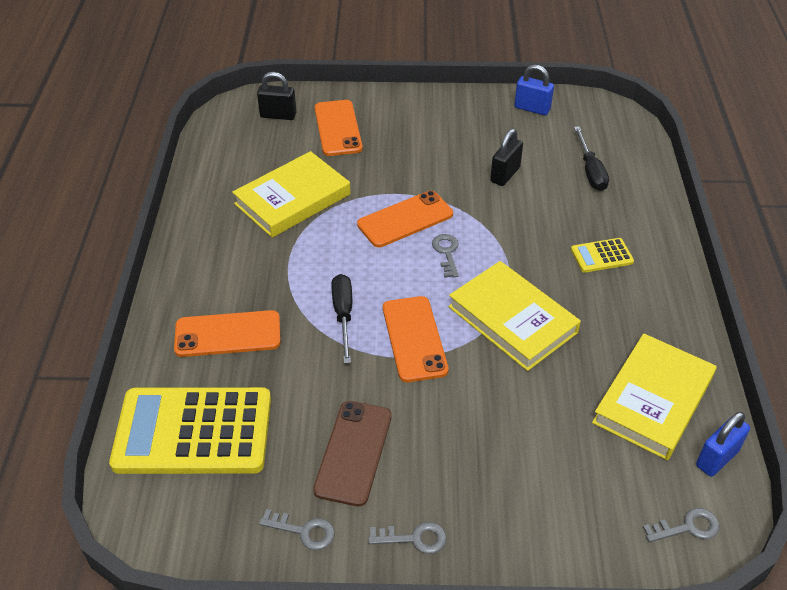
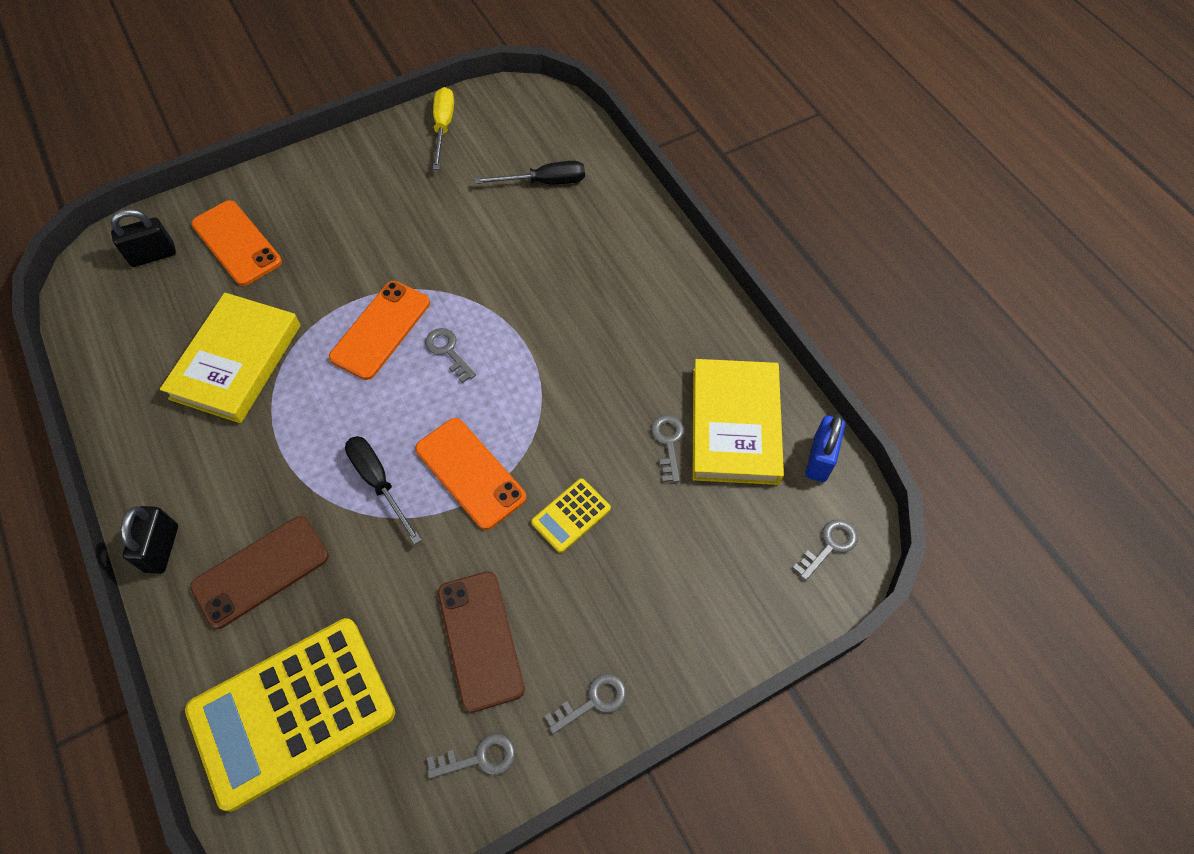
camera: 30 degrees left, 15 degrees up
orange phone [174,310,281,357] -> brown phone [190,516,329,629]
yellow book [448,261,581,371] -> none
black padlock [490,129,523,186] -> black padlock moved to [121,506,178,574]
blue padlock [514,65,554,115] -> yellow screwdriver [433,87,454,170]
yellow calculator [571,238,634,273] -> yellow calculator moved to [531,478,611,553]
black screwdriver [574,126,609,191] -> black screwdriver turned 60 degrees counterclockwise [474,161,585,184]
none -> grey key [651,415,684,482]

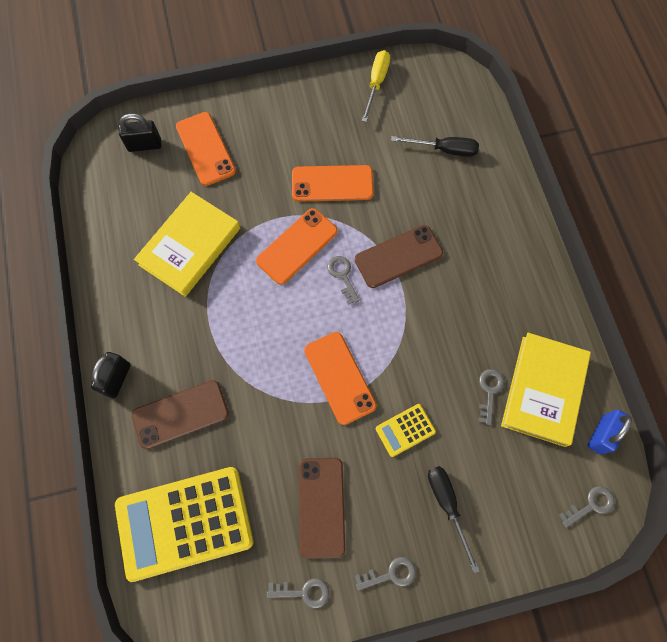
camera: 15 degrees right, 10 degrees up
black screwdriver [345,436,421,544] -> black screwdriver moved to [428,466,480,573]
none -> orange phone [292,165,373,202]
none -> brown phone [355,225,443,288]

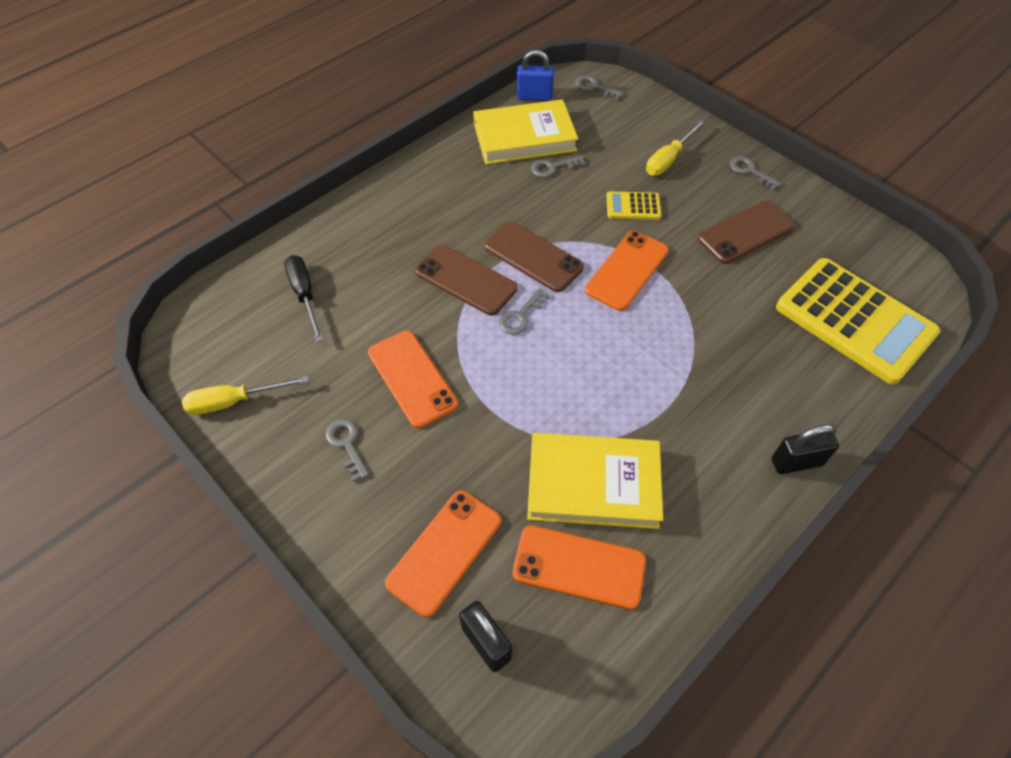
camera: 120 degrees left, 15 degrees down
brown phone [132,380,229,449] -> brown phone moved to [484,221,584,292]
orange phone [256,208,338,285] -> orange phone moved to [513,525,646,610]
grey key [267,578,329,608] -> grey key moved to [325,419,369,482]
yellow calculator [376,404,436,457] -> yellow calculator turned 150 degrees clockwise [606,191,661,220]
black screwdriver [428,466,480,573] -> yellow screwdriver [646,120,705,175]

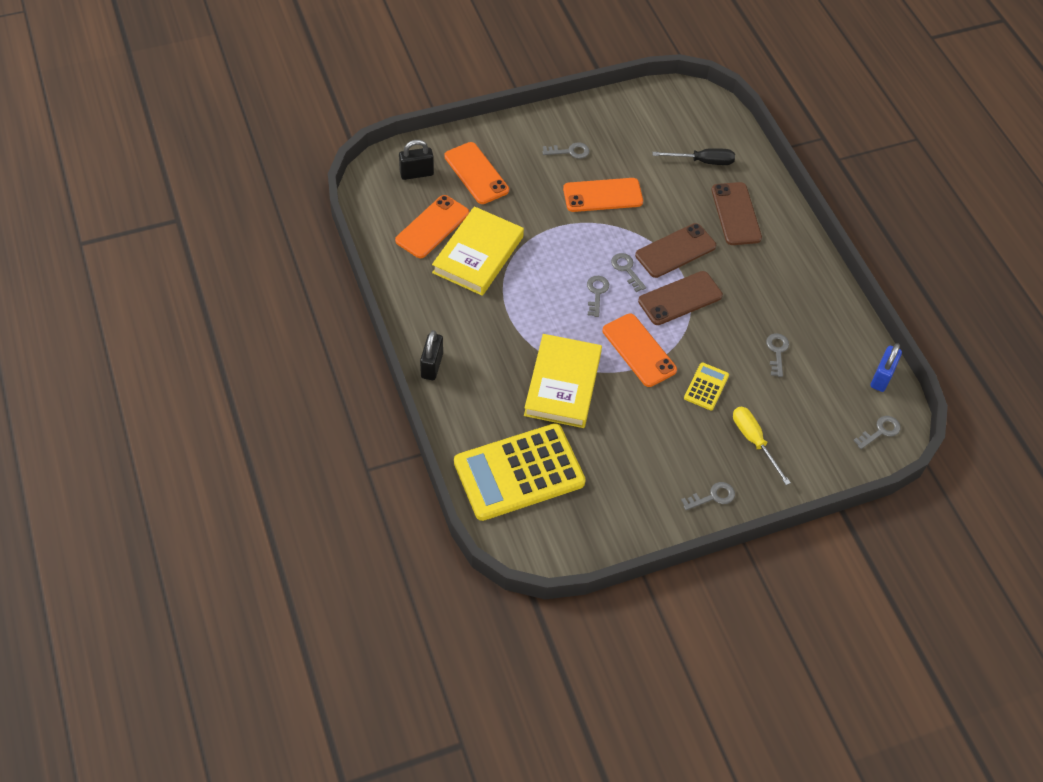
camera: 110 degrees right, 0 degrees up
yellow screwdriver [182,376,309,415] -> none
yellow book [473,99,578,164] -> yellow book moved to [524,334,602,428]
brown phone [698,201,795,264] -> brown phone moved to [711,182,762,245]
none -> grey key [587,276,609,317]

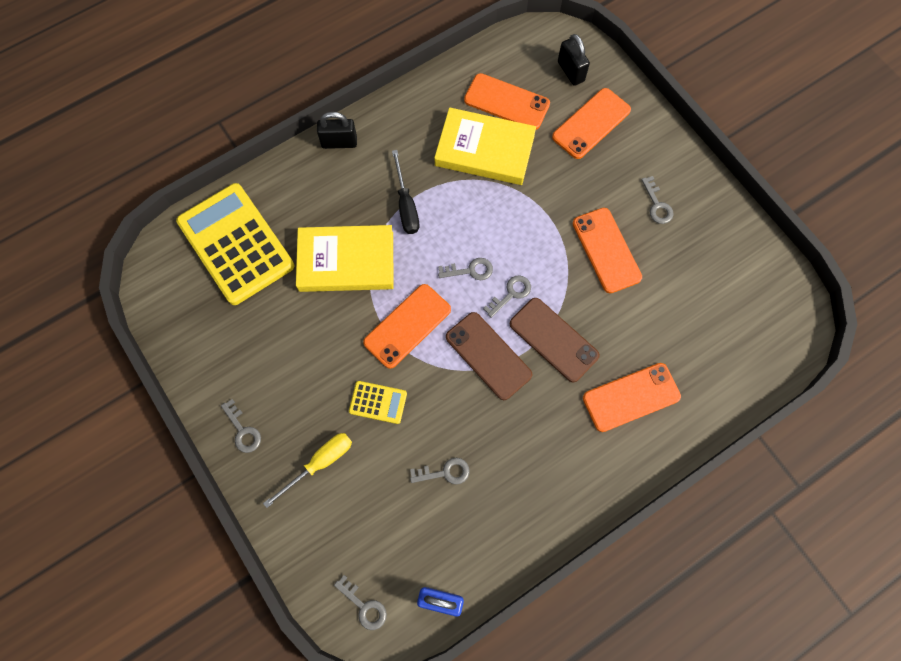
camera: 80 degrees right, 15 degrees up
black screwdriver [652,148,735,165] -> black screwdriver moved to [392,150,419,234]
brown phone [711,182,762,245] -> orange phone [583,363,681,432]

